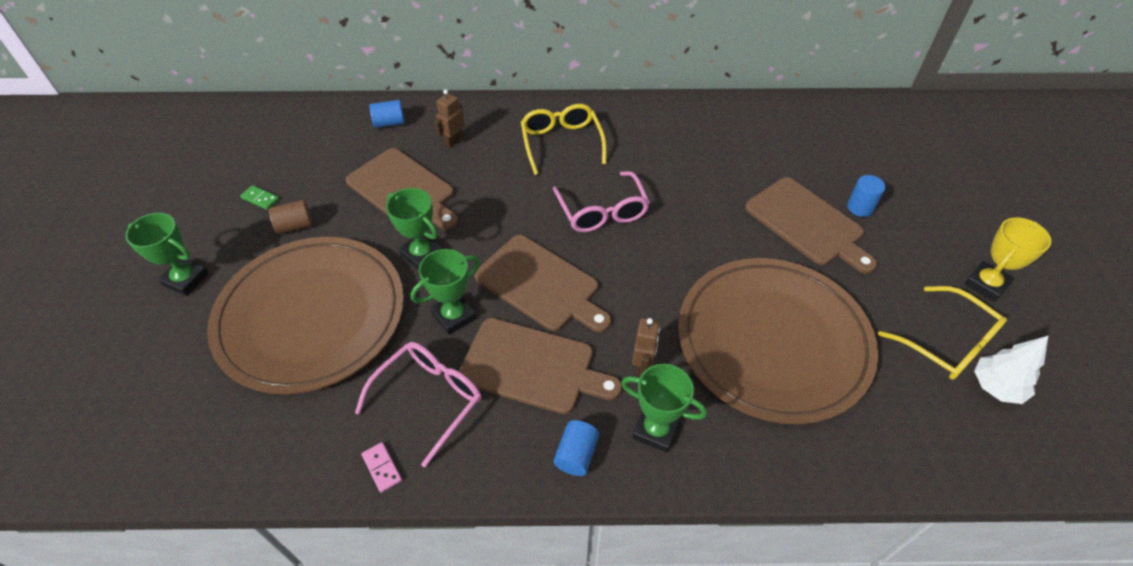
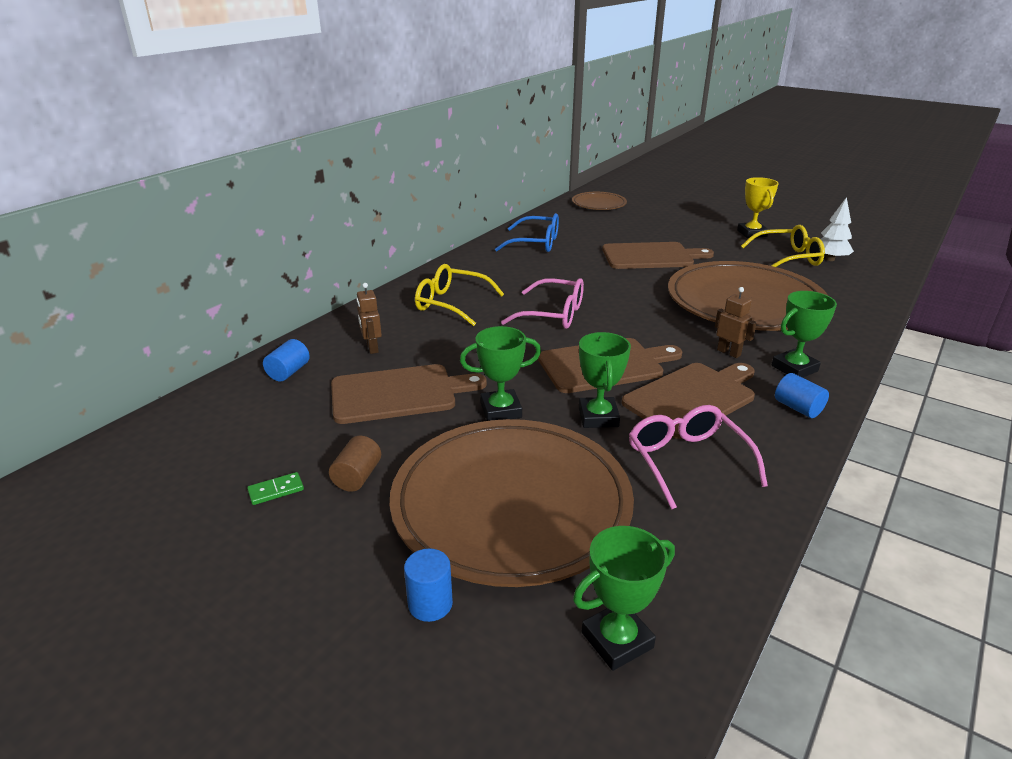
camera: 55 degrees left, 20 degrees down
green trophy [125,213,209,296] -> green trophy moved to [573,526,675,671]
pink domino [361,442,402,493] -> none
blue cylinder [847,175,886,217] -> blue cylinder moved to [404,548,453,622]
none -> blue glasses [495,213,559,252]
none -> brown plate [572,192,627,210]

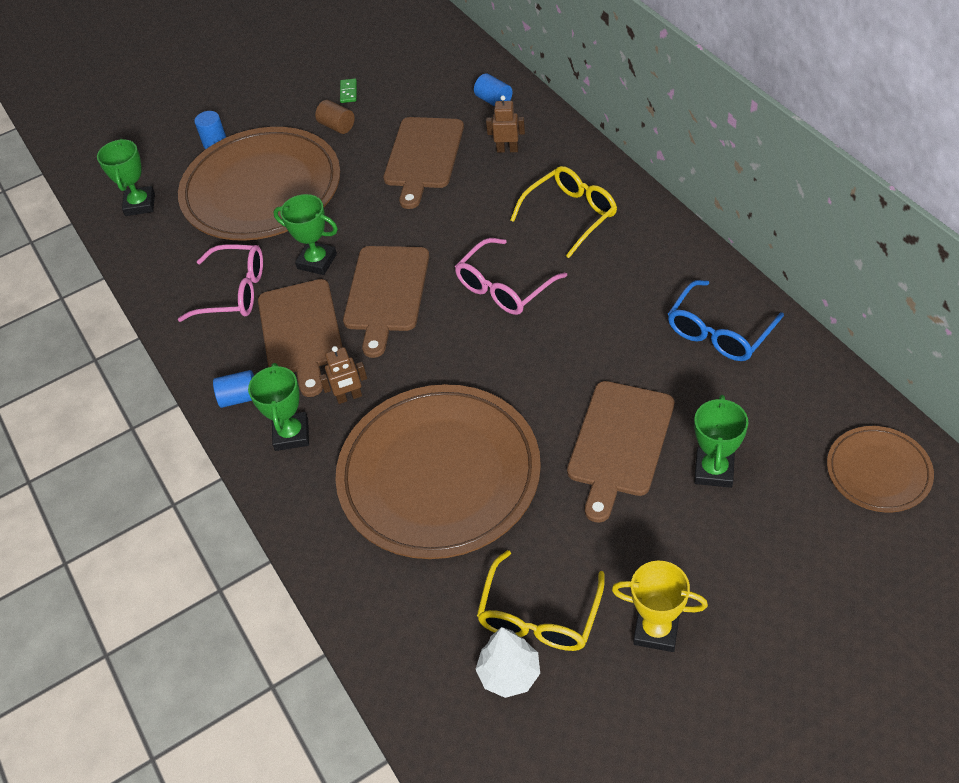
camera: 120 degrees right, 20 degrees up
green trophy [460,326,541,421] -> green trophy moved to [694,395,748,488]

